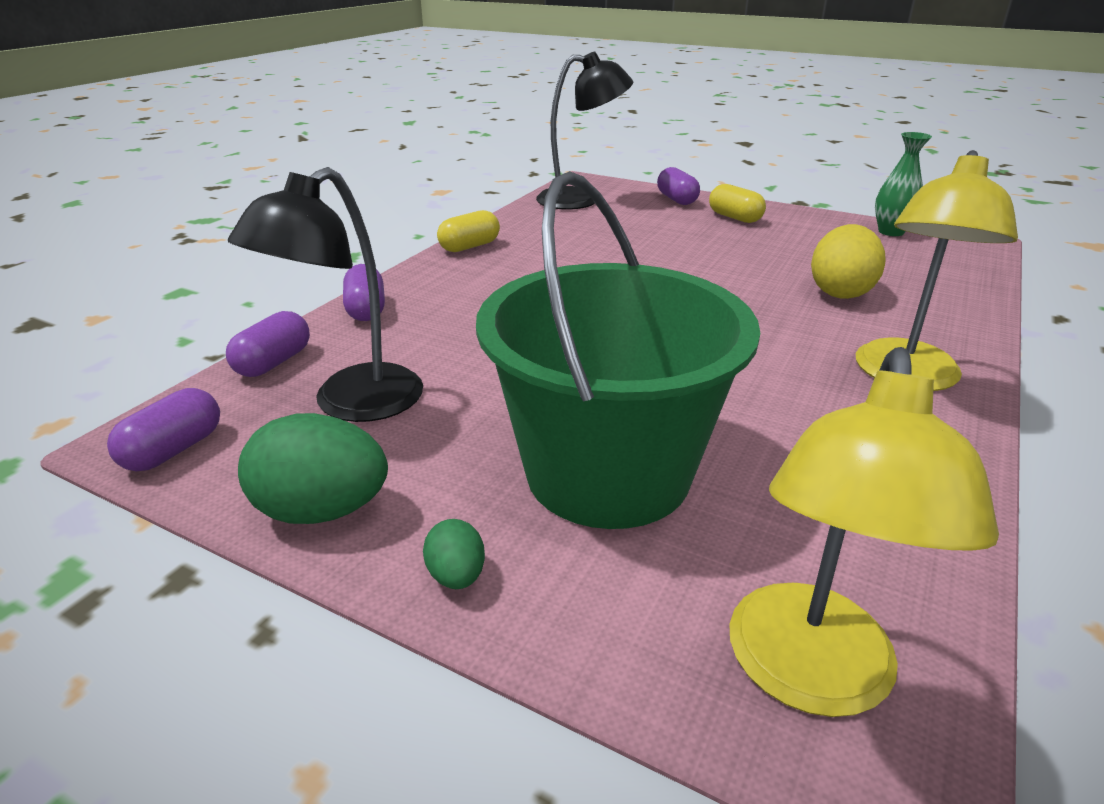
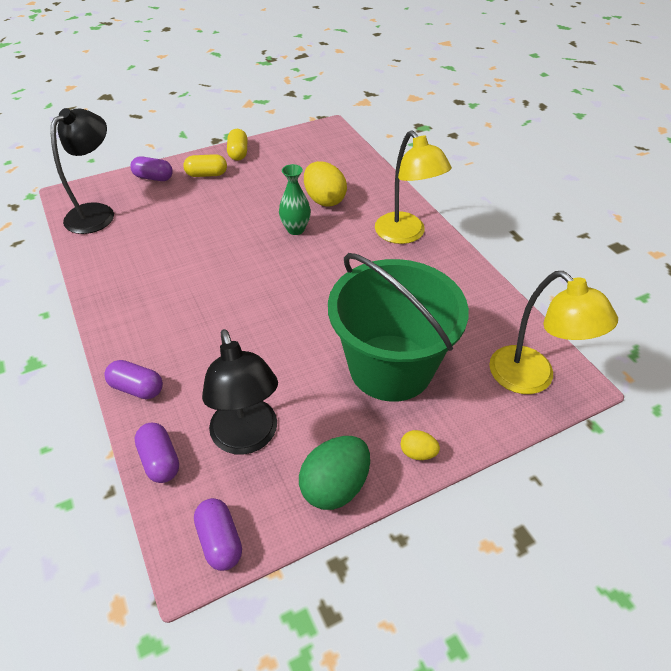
camera: 55 degrees left, 15 degrees up
green egg [423,519,485,589] -> yellow egg [401,430,440,460]
yellow capsule [437,210,500,252] -> yellow capsule moved to [227,129,248,161]
green vase [875,132,932,236] -> green vase moved to [279,164,311,235]

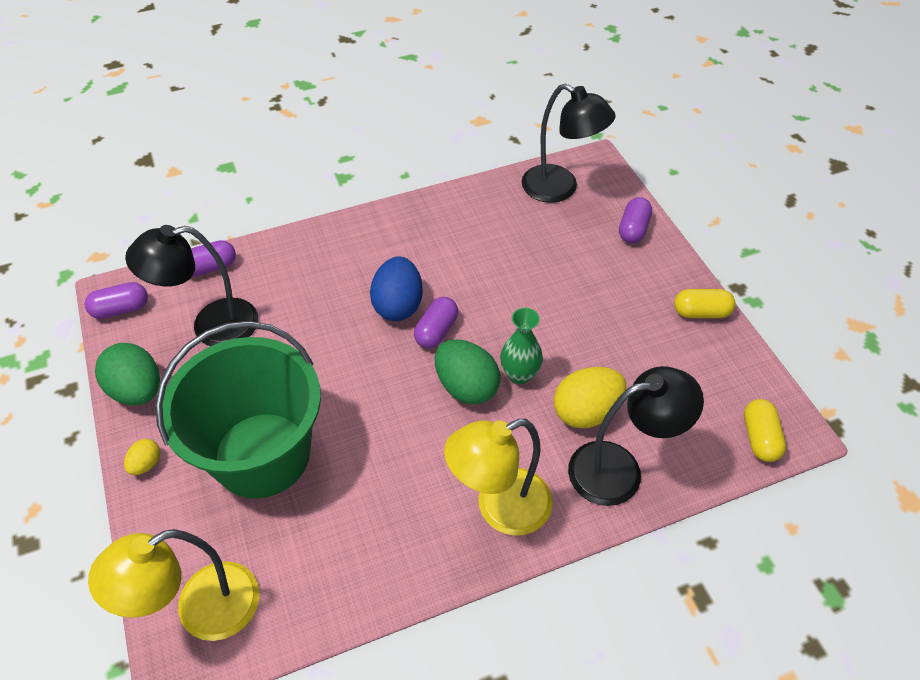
camera: 95 degrees right, 5 degrees up
purple capsule [104,360,163,399] -> purple capsule moved to [414,297,458,348]
yellow capsule [183,154,227,177] -> yellow capsule moved to [744,399,786,462]
none -> blue egg [370,256,423,321]
none -> green egg [435,339,500,404]
none -> black lamp [568,366,704,506]

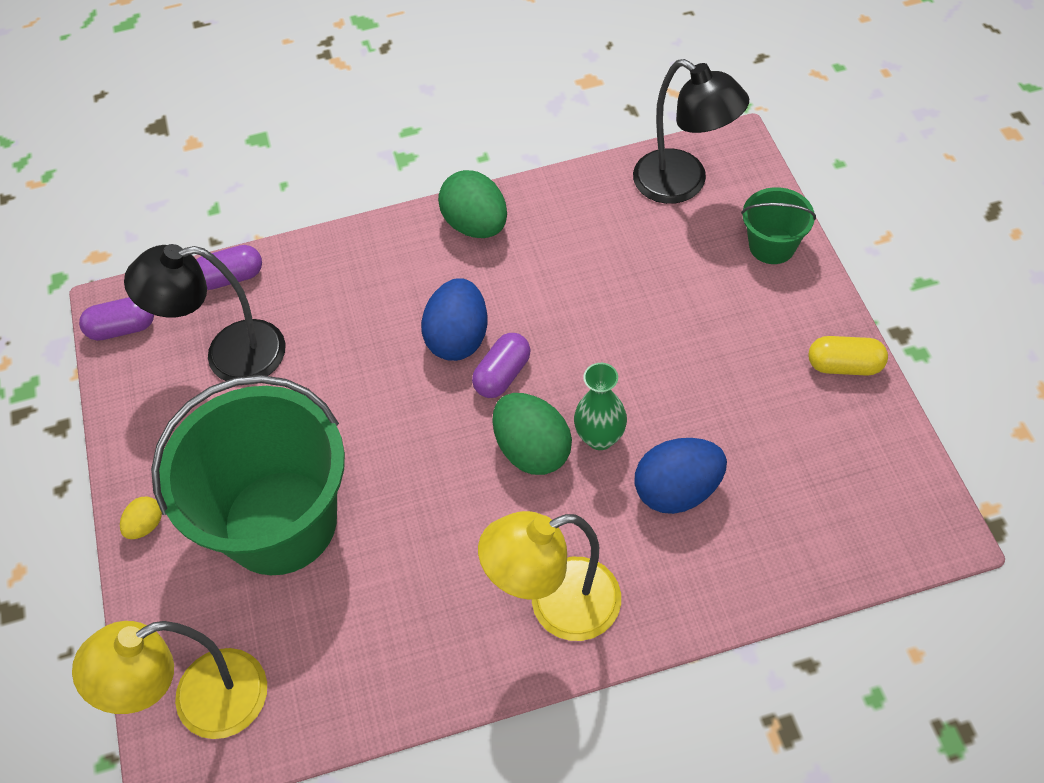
camera: 10 degrees right, 5 degrees up
green egg [95,343,160,406] -> green egg moved to [438,170,507,238]
yellow egg [554,367,626,428] -> blue egg [634,438,727,514]
black lamp [568,366,704,506] -> none
purple capsule [619,197,652,243] -> green bucket [741,187,816,264]
yellow capsule [744,399,786,462] -> none

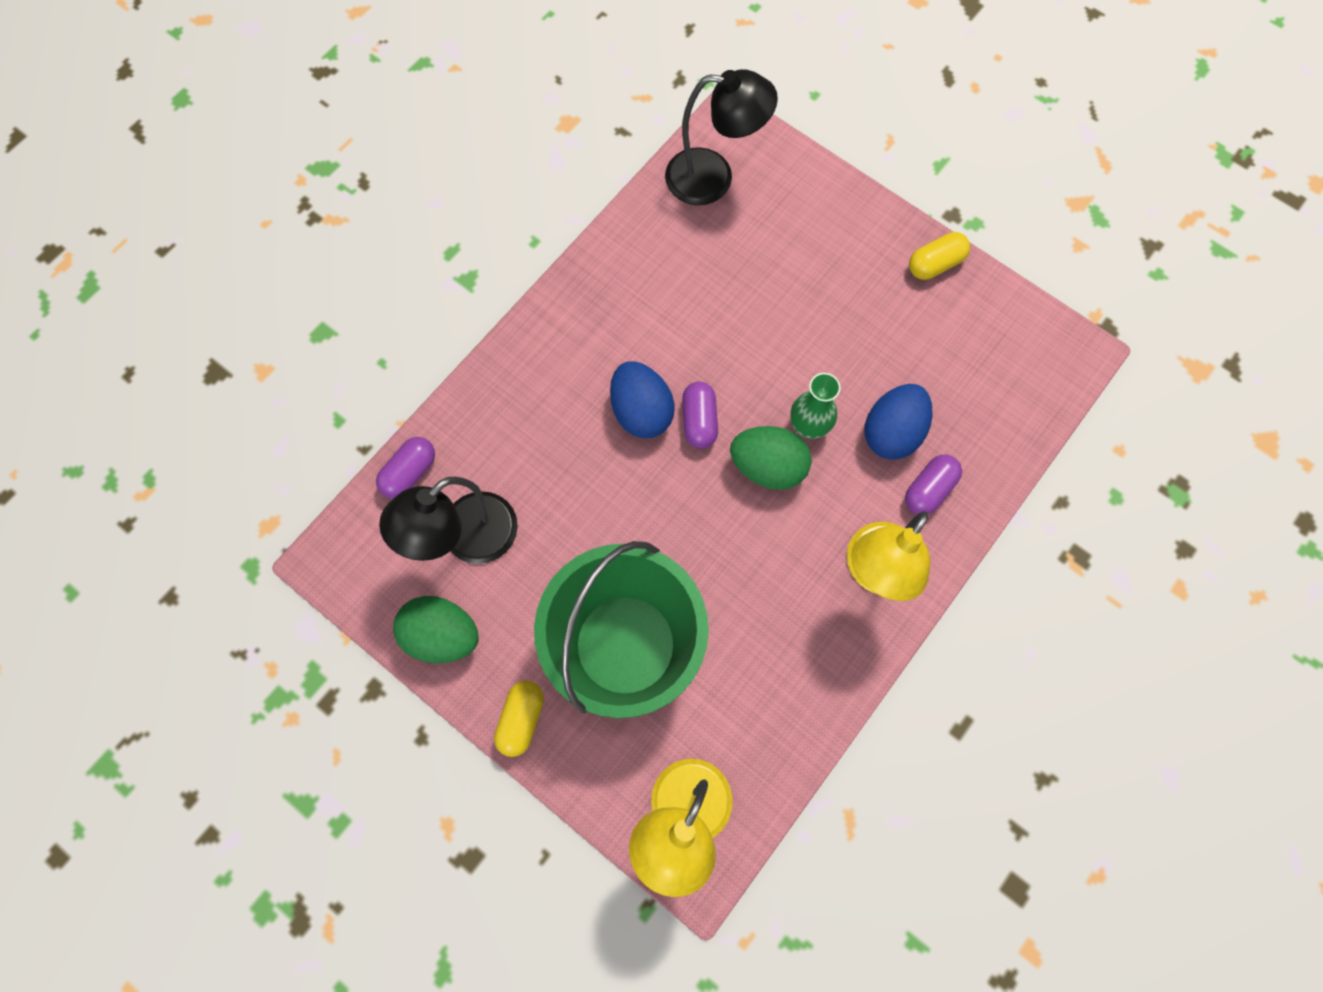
camera: 40 degrees left, 15 degrees up
purple capsule [79,297,154,341] -> purple capsule moved to [905,455,962,514]
yellow egg [120,497,162,539] -> yellow capsule [494,680,544,757]
green egg [438,170,507,238] -> green egg moved to [393,596,479,664]
green bucket [741,187,816,264] -> none

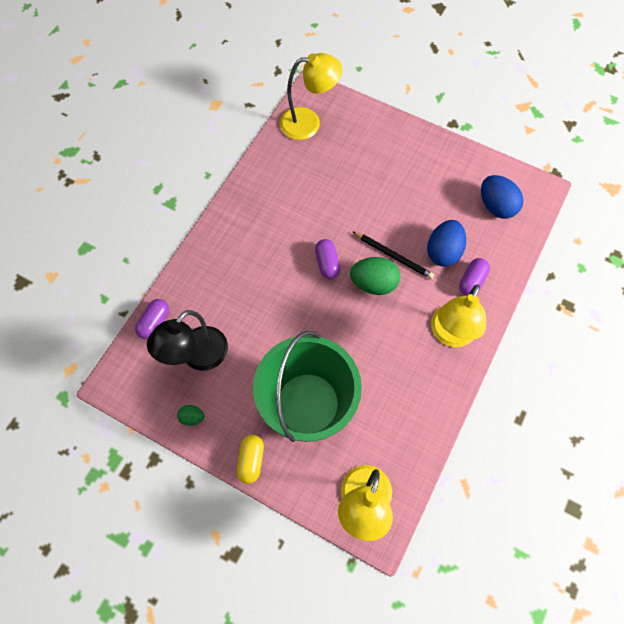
camera: 10 degrees left, 5 degrees down
green egg [393,596,479,664] -> green egg [177,405,204,426], size x0.50
blue egg [610,361,675,438] -> blue egg moved to [481,175,523,219]
black lamp [665,69,778,205] -> yellow lamp [280,53,342,140]
green vase [790,373,840,439] -> black pencil [352,231,434,279]
yellow capsule [909,232,970,280] -> none

